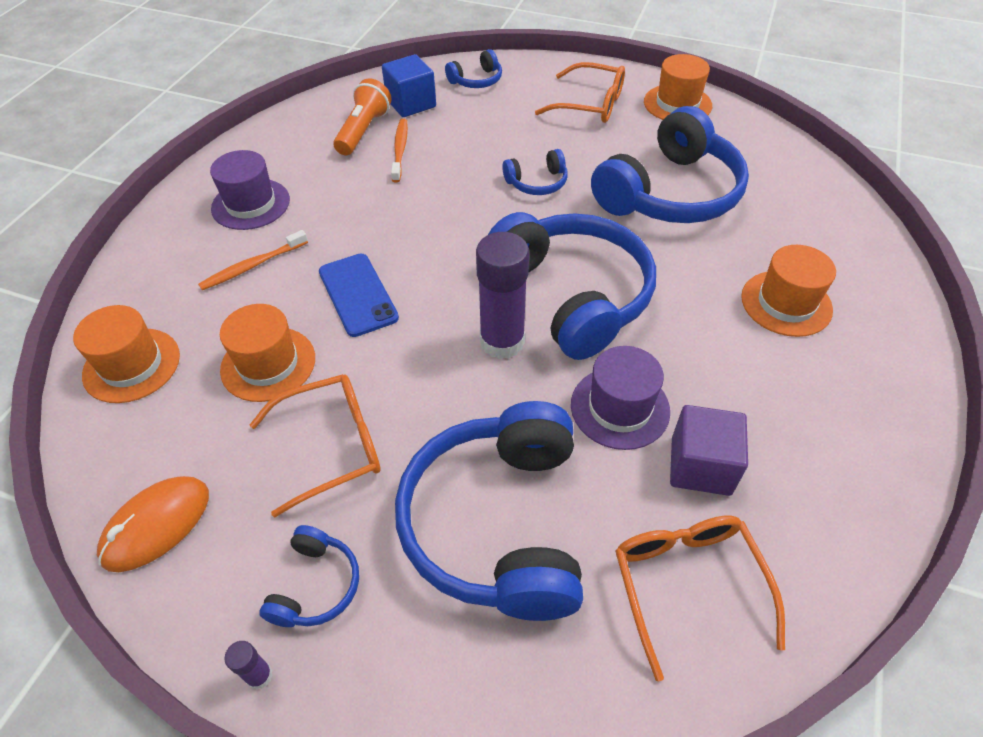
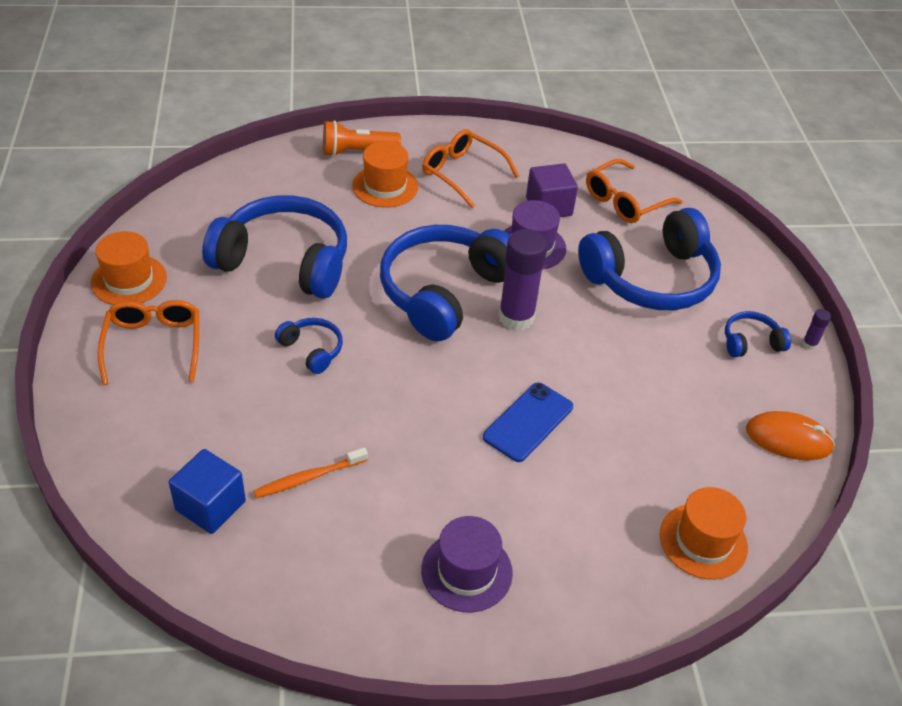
camera: 120 degrees left, 5 degrees down
orange toothbrush [198,230,308,290] -> none
orange hat [220,304,315,402] -> none
orange glasses [249,374,381,518] -> orange glasses moved to [422,129,519,208]
orange flashlight [333,78,392,155] -> orange flashlight moved to [323,120,401,157]
blue headphones [445,49,502,88] -> none

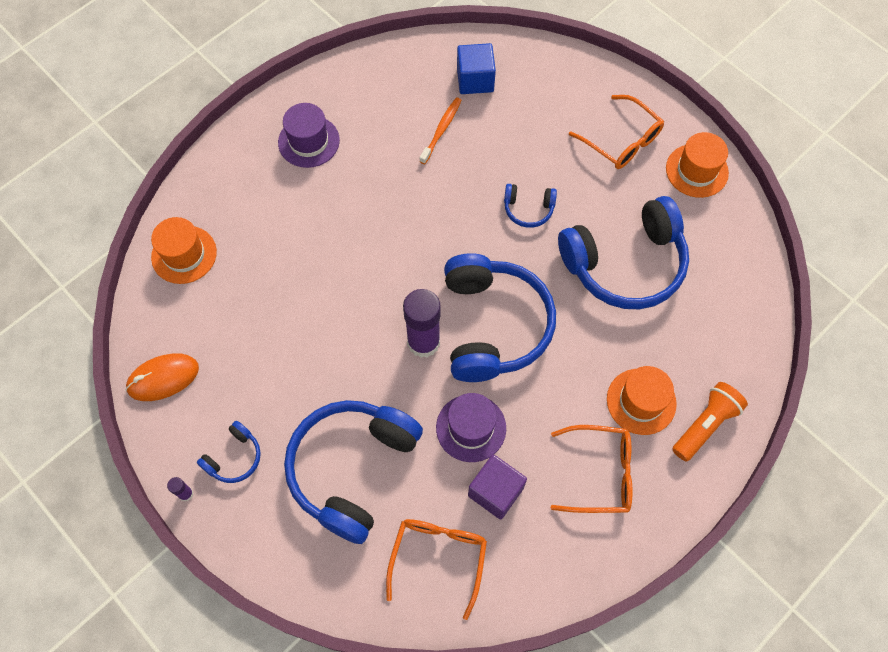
camera: 145 degrees right, 20 degrees up
blue phone [483,382,573,462] -> none

